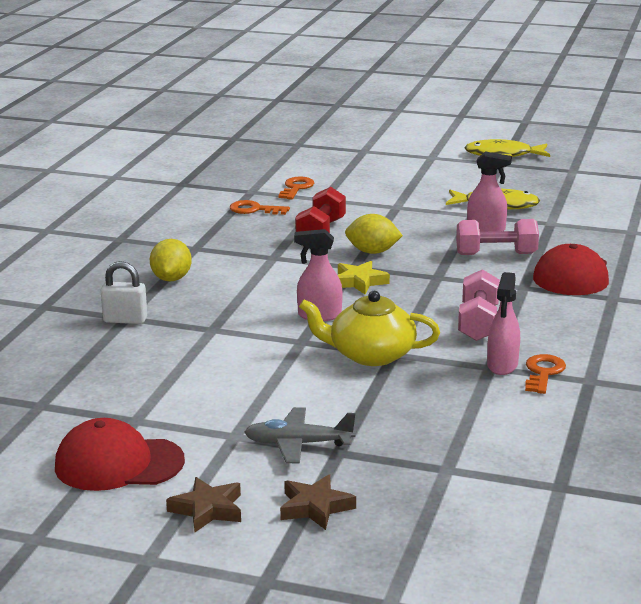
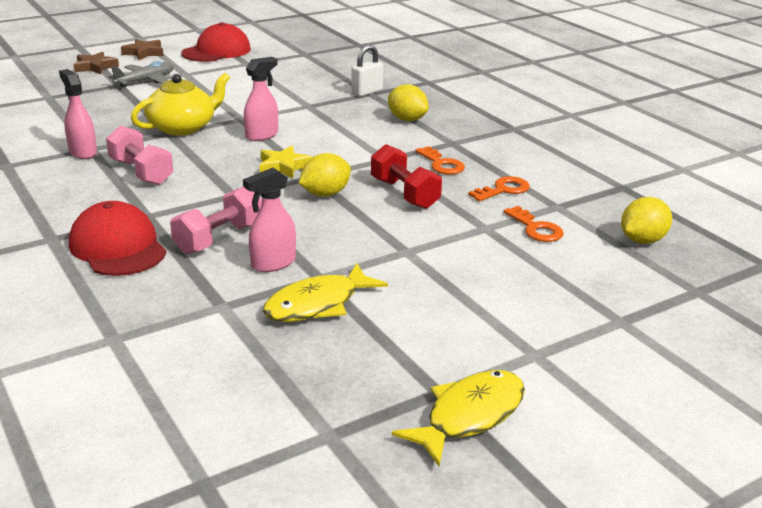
camera: 130 degrees right, 5 degrees up
orange key [525,354,566,394] -> orange key moved to [416,146,465,175]
none -> yellow lemon [621,197,672,244]

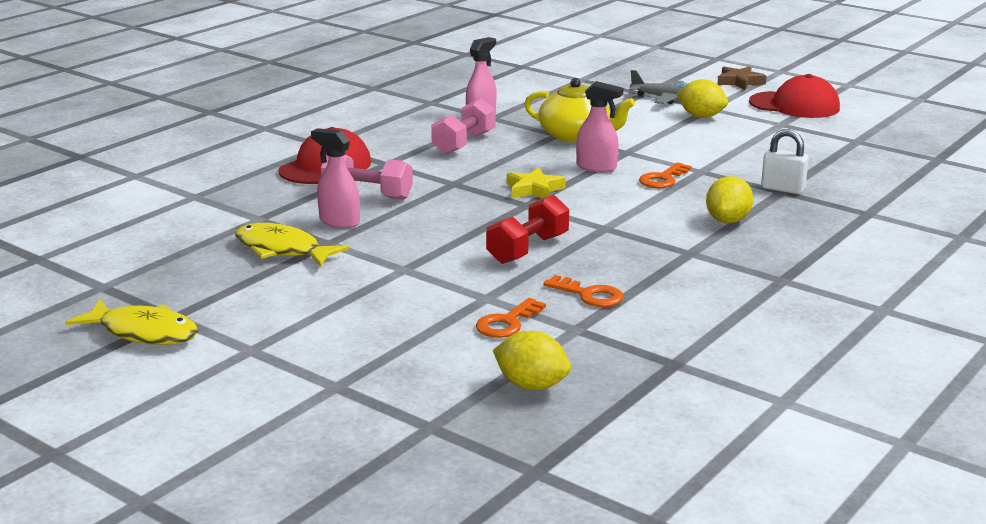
camera: 70 degrees right, 5 degrees down
brown star [73,52,119,74] -> none
yellow lemon [299,153,351,197] -> yellow lemon moved to [677,79,728,118]
orange key [416,146,465,175] -> orange key moved to [639,162,692,188]

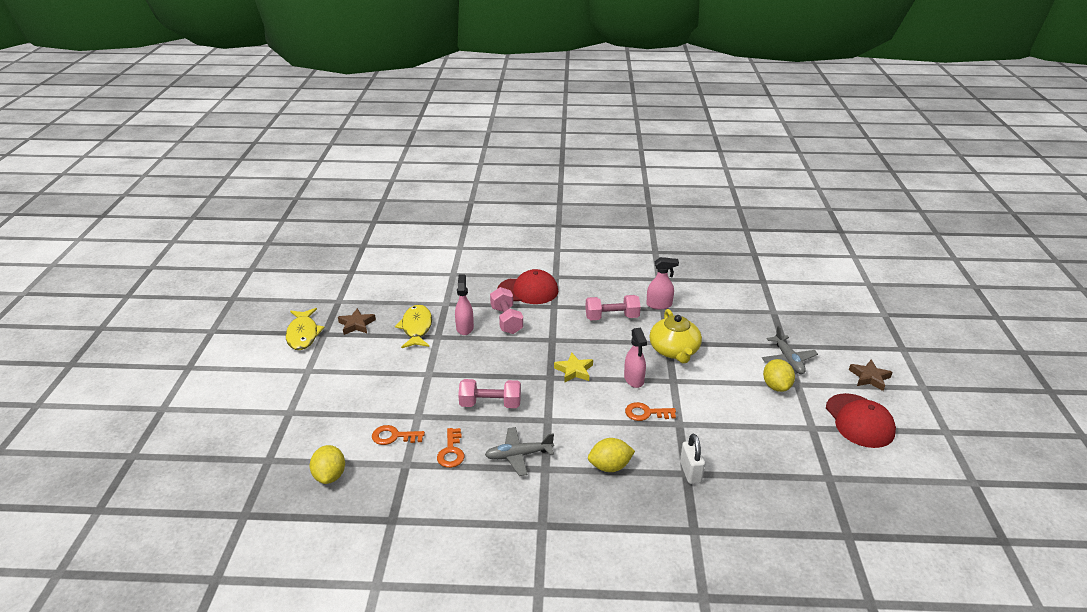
camera: 55 degrees right, 10 degrees up
red dumbbell [486,195,569,264] -> pink dumbbell [458,379,521,408]
none -> brown star [338,308,376,335]
none -> grey plane [485,427,554,476]

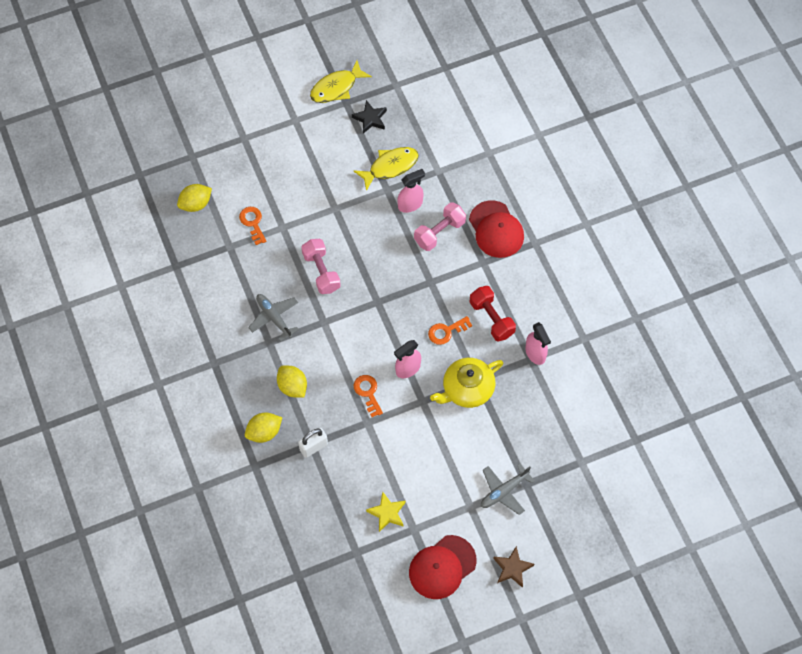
camera: 65 degrees right, 30 degrees up
brown star [338,308,376,335] -> black star [352,100,387,134]
orange key [437,428,465,468] -> orange key moved to [428,316,472,345]
yellow star [554,353,593,383] -> yellow star moved to [366,492,406,532]
pink dumbbell [585,295,641,320] -> red dumbbell [470,286,516,342]
yellow lemon [763,359,795,392] -> yellow lemon moved to [245,413,282,443]

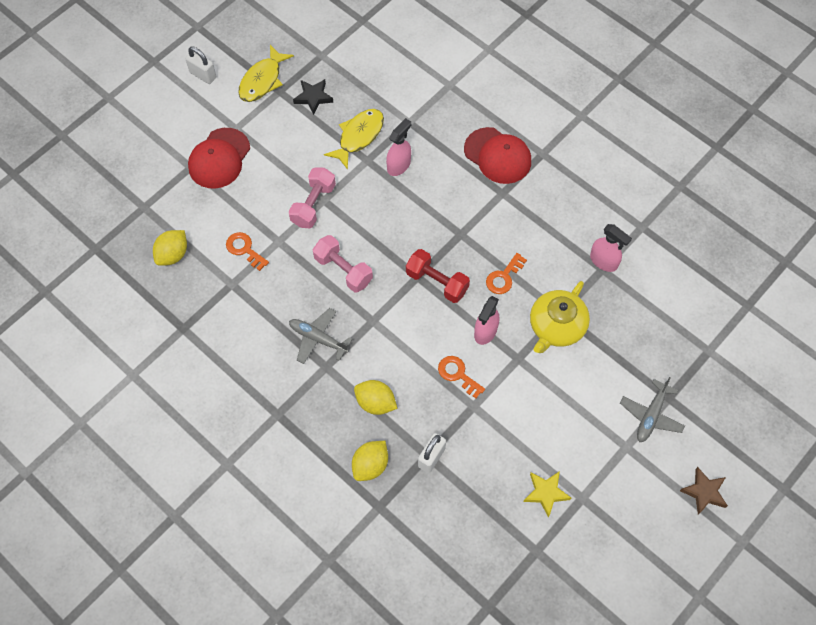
camera: 25 degrees left, 0 degrees up
red cap [409,535,477,599] -> red cap moved to [188,128,250,189]
pink dumbbell [414,202,466,251] -> pink dumbbell moved to [289,167,336,228]
red dumbbell [470,286,516,342] -> red dumbbell moved to [406,249,470,303]
none -> white padlock [185,47,216,84]

